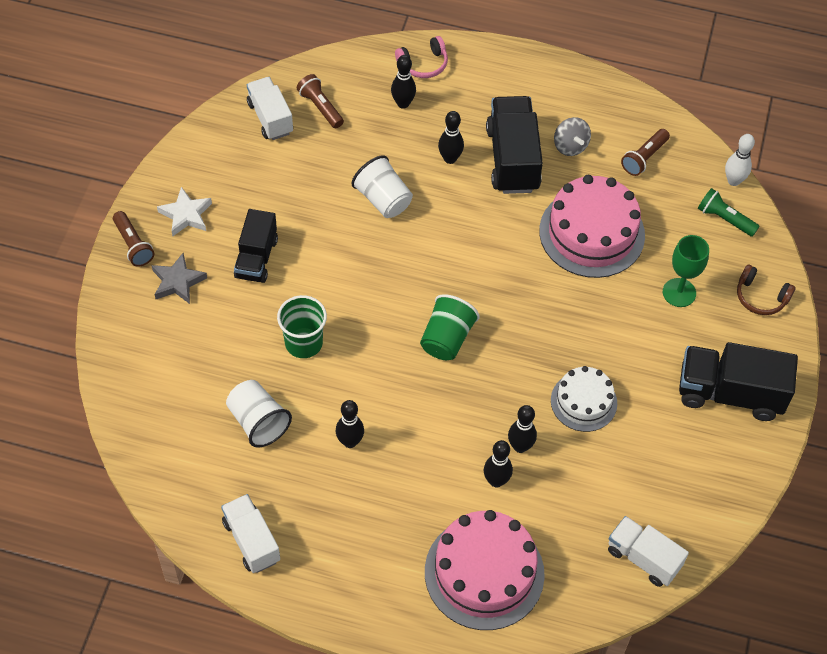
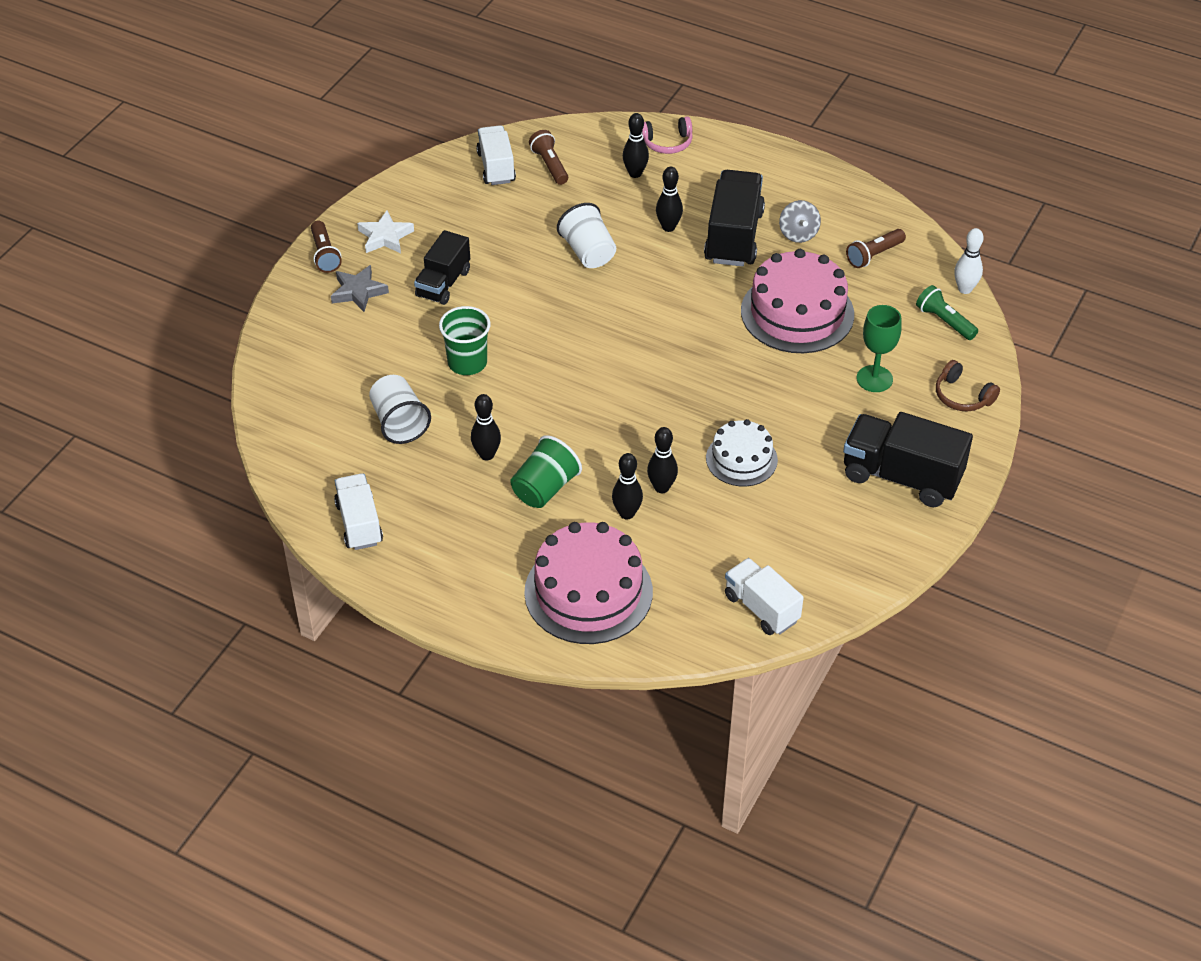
camera: 15 degrees right, 10 degrees down
green cup [420,294,480,360] -> green cup moved to [510,435,582,508]

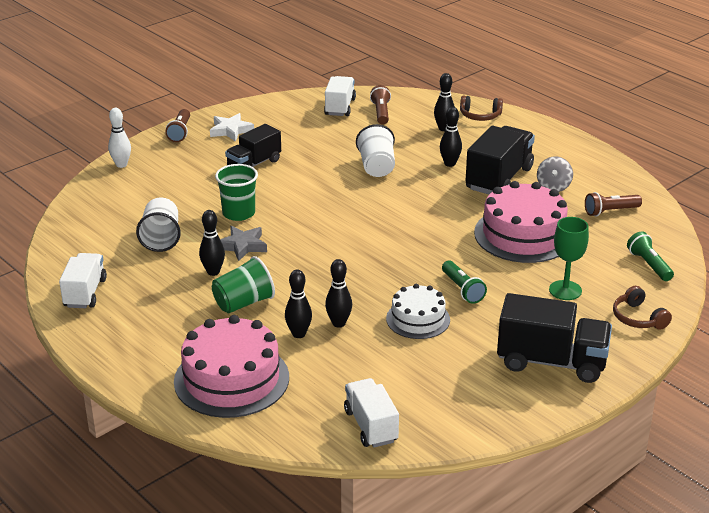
camera: 20 degrees right, 15 degrees down
grey star [331,265,389,312] -> grey star moved to [220,226,267,261]
pink headphones [642,116,693,154] -> brown headphones [460,95,503,121]
black truck [843,412,973,507] -> black truck turned 150 degrees clockwise [497,293,612,383]
white bowling pin [954,228,984,294] -> white bowling pin moved to [108,108,131,168]
none -> green flashlight [442,260,487,304]

